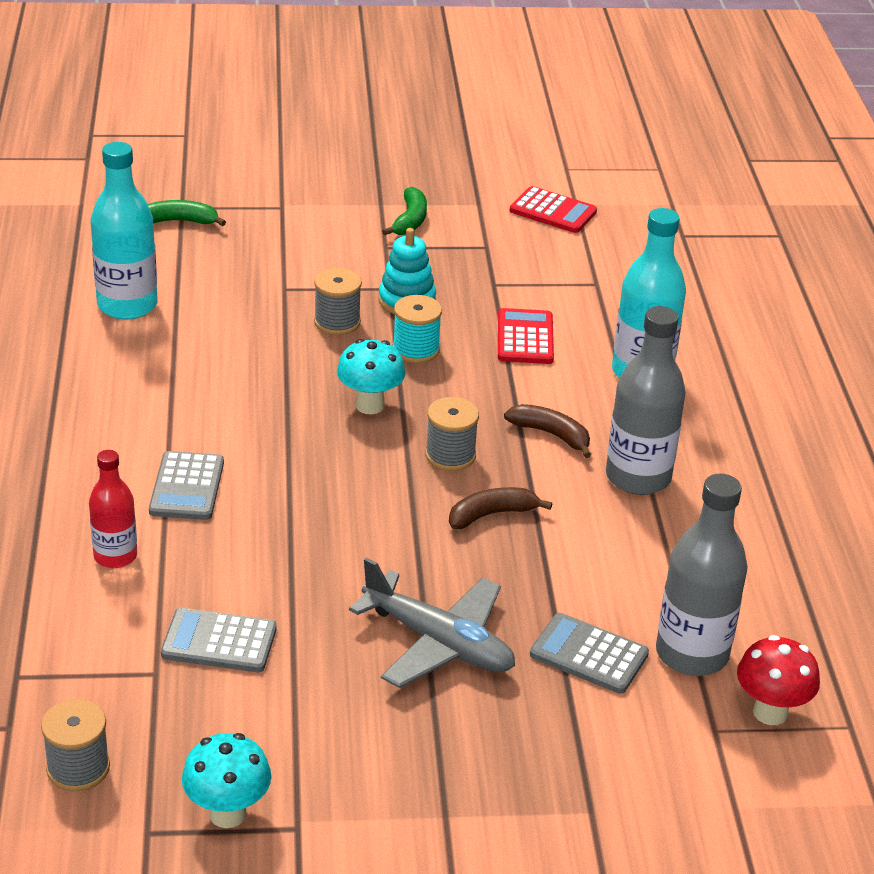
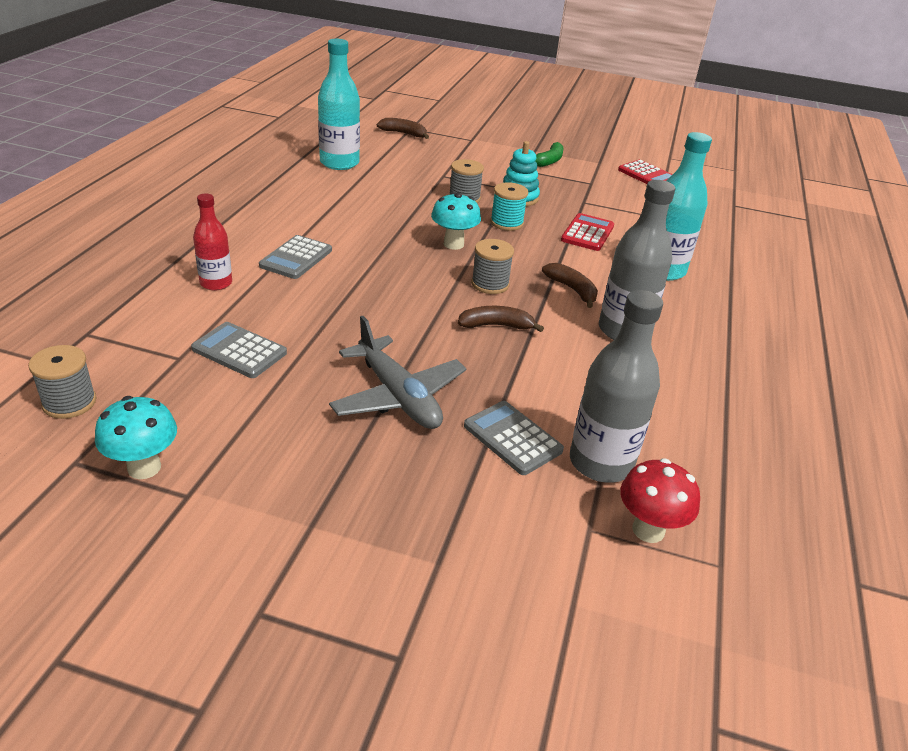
camera: 20 degrees right, 0 degrees up
green banana [148,200,226,226] -> brown banana [377,118,429,139]

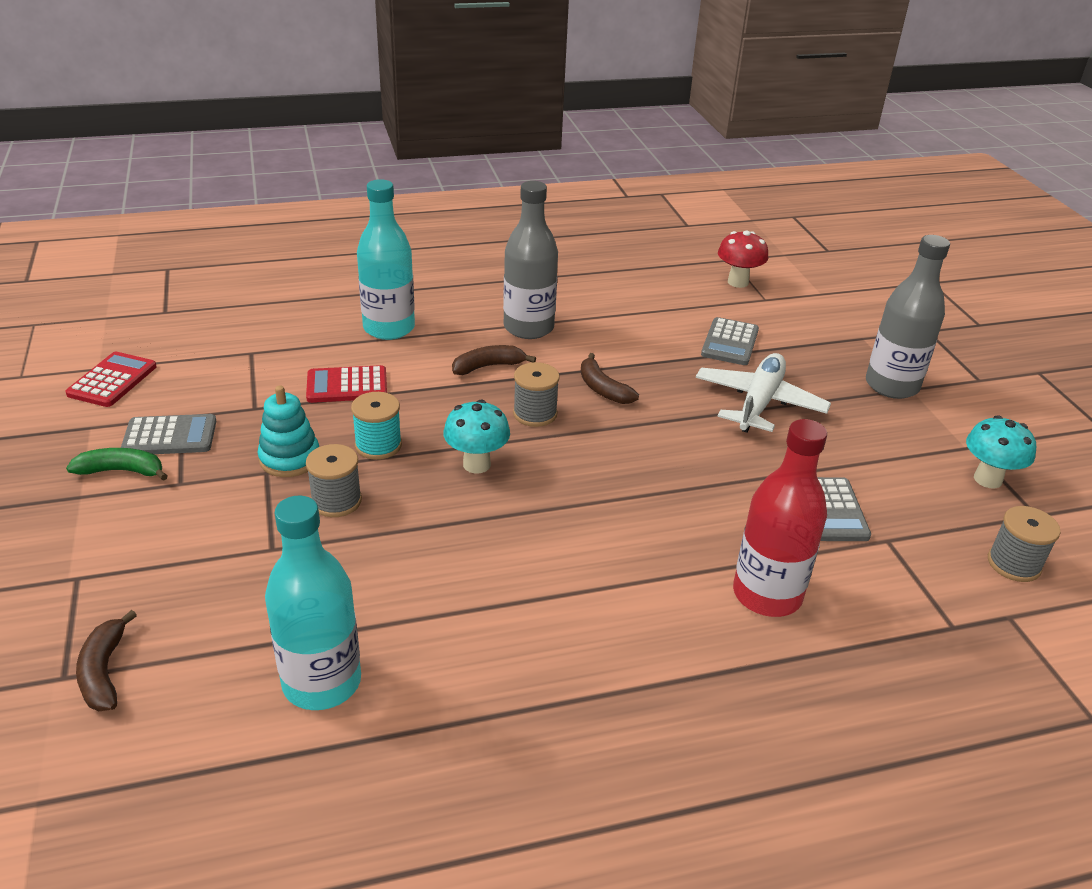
camera: 120 degrees left, 0 degrees up
red bottle [193,194,232,291] -> red bottle [733,419,827,617], size x1.64
grey calculator [259,235,332,279] -> grey calculator moved to [121,414,216,454]
grey plane [329,316,467,429] -> white plane [696,353,831,433]
brown banana [542,263,598,308] -> brown banana turned 45 degrees clockwise [452,345,536,375]
grey bottle [570,290,663,483] -> grey bottle moved to [866,235,950,399]

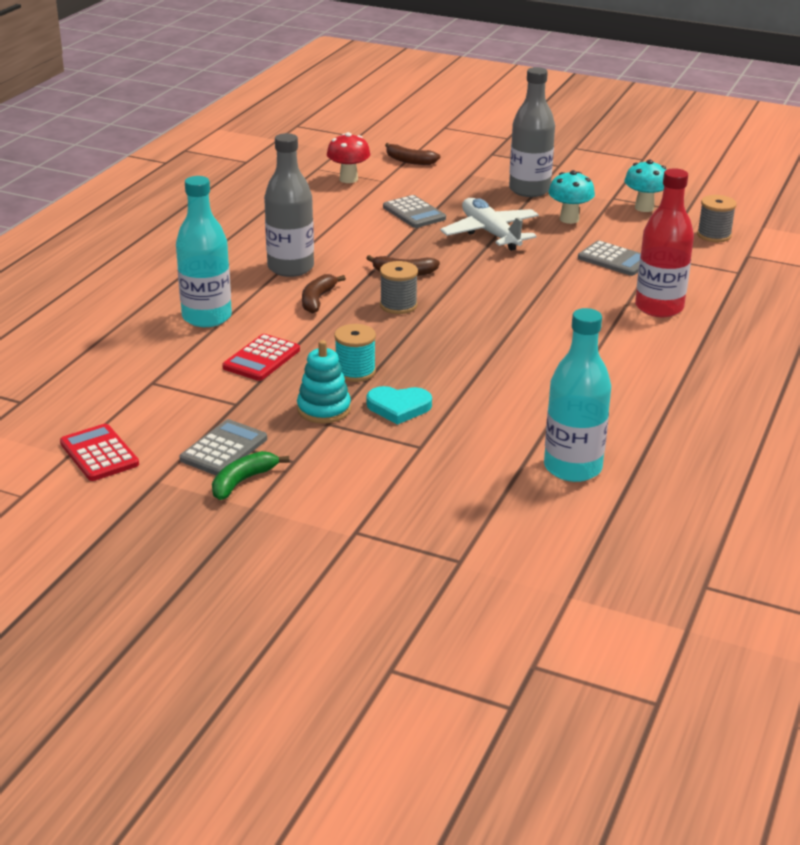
camera: 50 degrees left, 5 degrees down
brown banana [76,610,137,711] -> brown banana moved to [385,143,440,165]
grey spool [306,444,362,517] -> turquoise heart [366,386,432,425]
turquoise mushroom [444,400,510,474] -> turquoise mushroom moved to [548,170,595,224]

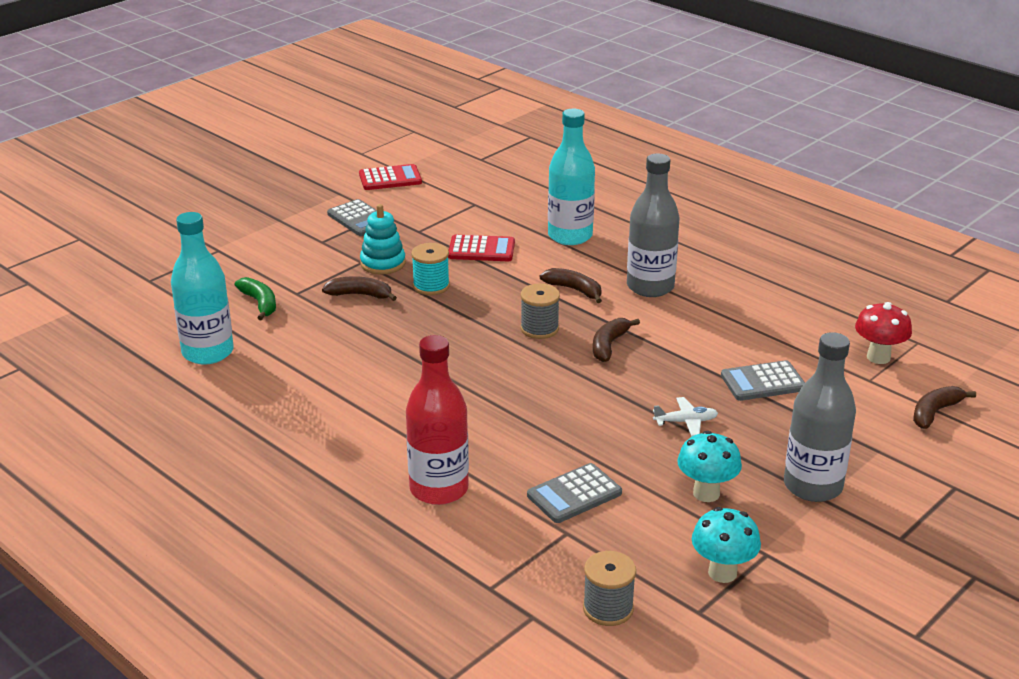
camera: 110 degrees right, 0 degrees up
green banana [212,451,289,500] -> green banana moved to [235,277,276,321]
red calculator [222,334,300,381] -> red calculator turned 135 degrees clockwise [448,235,515,261]
turquoise heart [366,386,432,425] -> brown banana [322,276,397,301]
white plane [440,198,539,251] -> white plane [653,397,718,437], size x0.49

